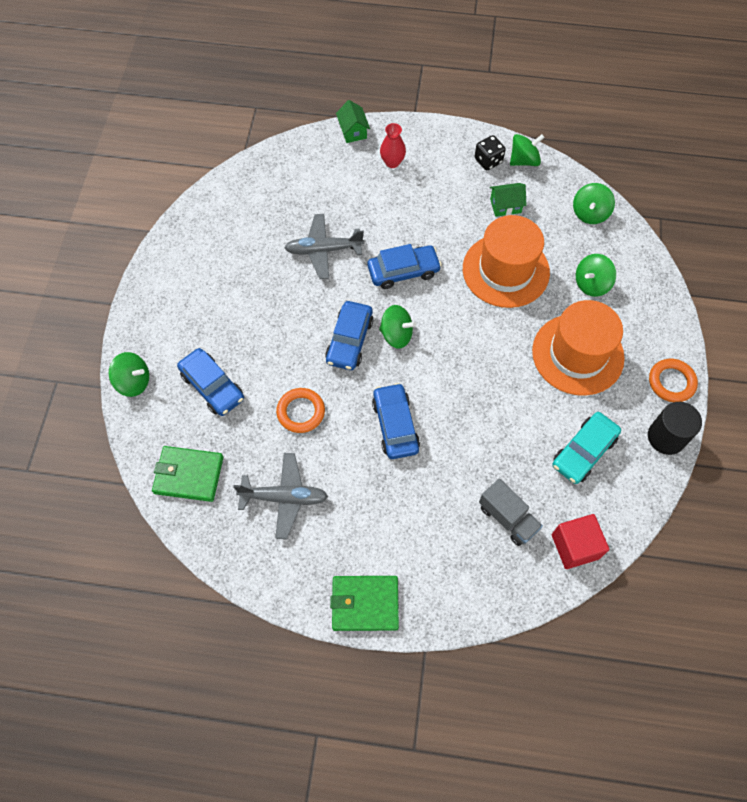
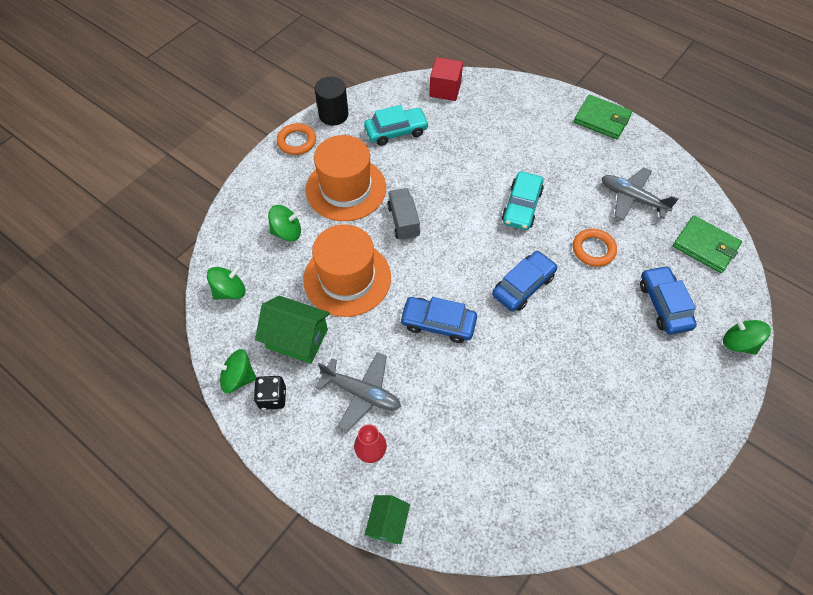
camera: 150 degrees left, 5 degrees down
grey plane [285,214,364,279] -> grey plane moved to [315,352,401,432]
blue car [372,383,420,459] -> turquoise car [502,172,544,230]
green spinning top [379,305,416,349] -> none
grey truck [479,478,543,546] -> grey truck moved to [387,188,420,241]
green house [490,183,527,217] -> green house [255,296,330,364], size x1.66

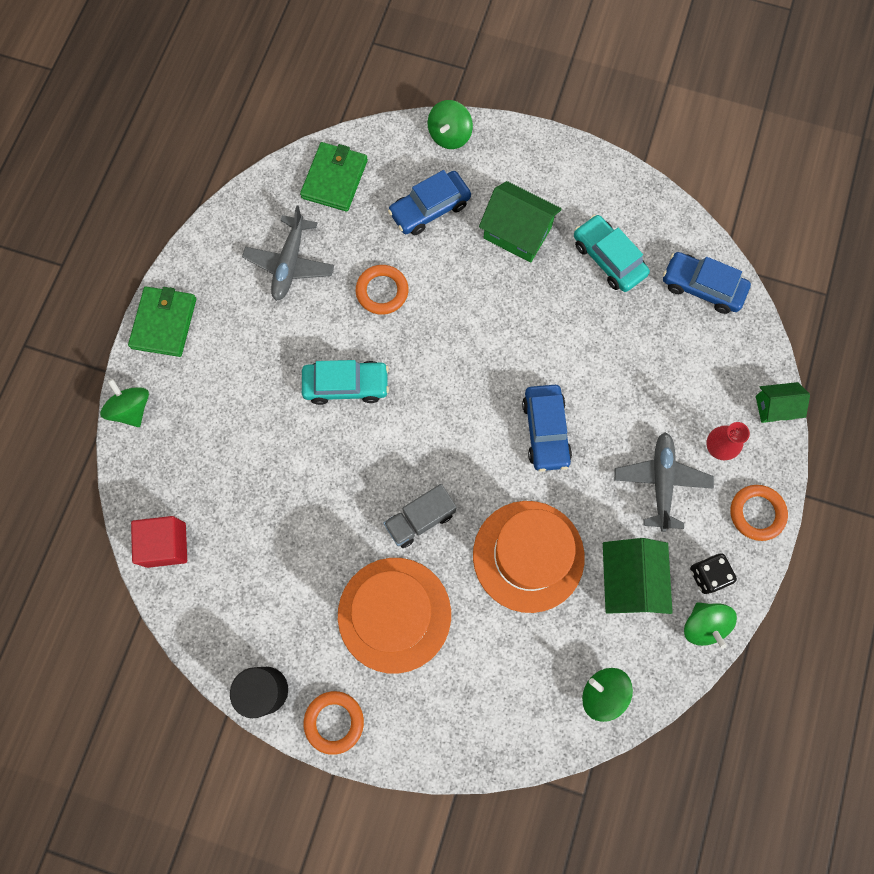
camera: 110 degrees left, 15 degrees up
green spinning top [268,205,301,241] -> green spinning top moved to [100,379,149,427]
turquoise car [364,105,429,146] -> turquoise car moved to [574,215,650,292]
blue car [492,251,557,311] -> blue car moved to [663,252,751,314]
none -> green house [479,181,562,263]
none -> orange ring [730,485,788,541]

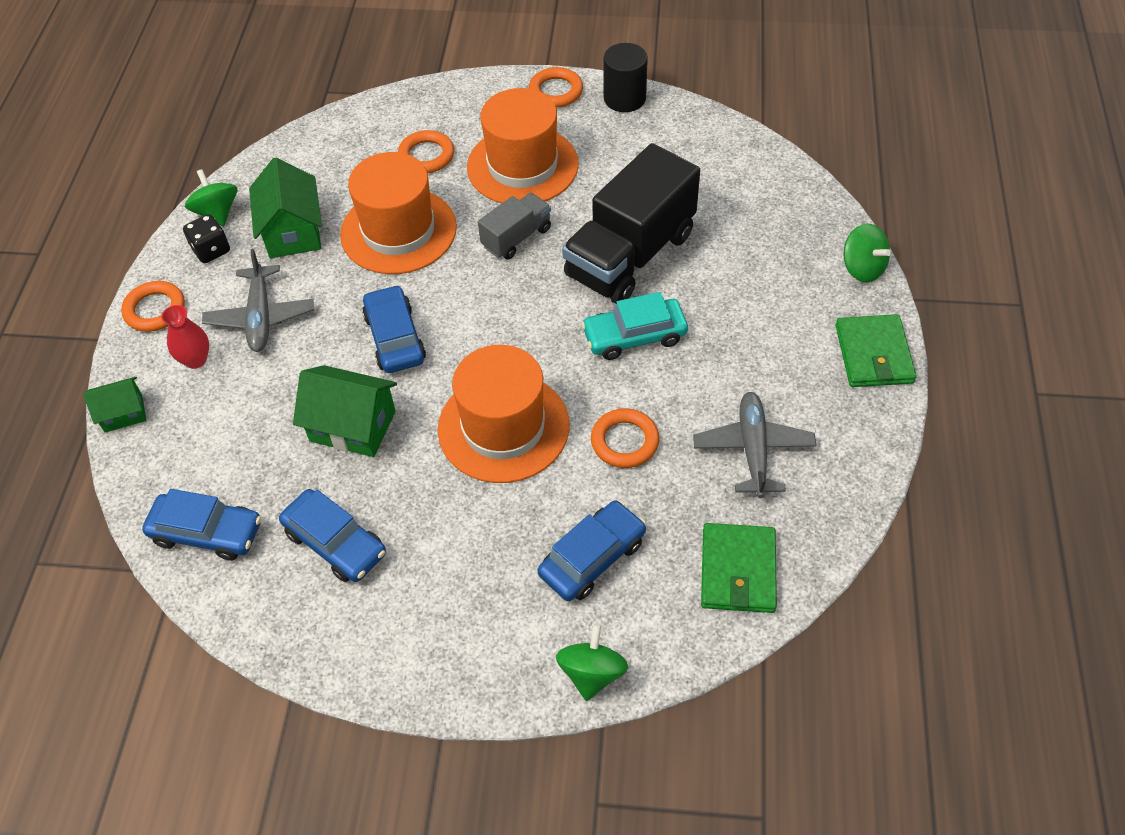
camera: 170 degrees right, 20 degrees down
red cube [131,516,187,568] -> none
green house [479,181,562,263] -> green house moved to [293,365,397,457]
turquoise car [574,215,650,292] -> blue car [279,489,386,582]
green spinning top [582,668,633,722] -> none
none -> orange ring [398,130,454,173]
none -> orange hat [438,345,569,483]
none -> black truck [562,143,700,304]

